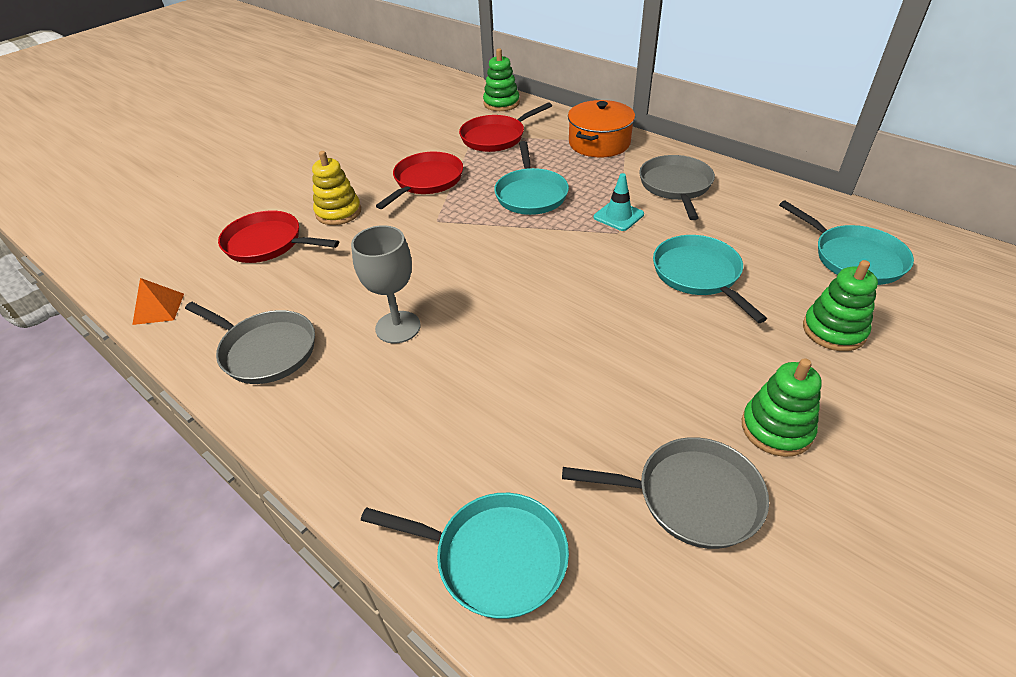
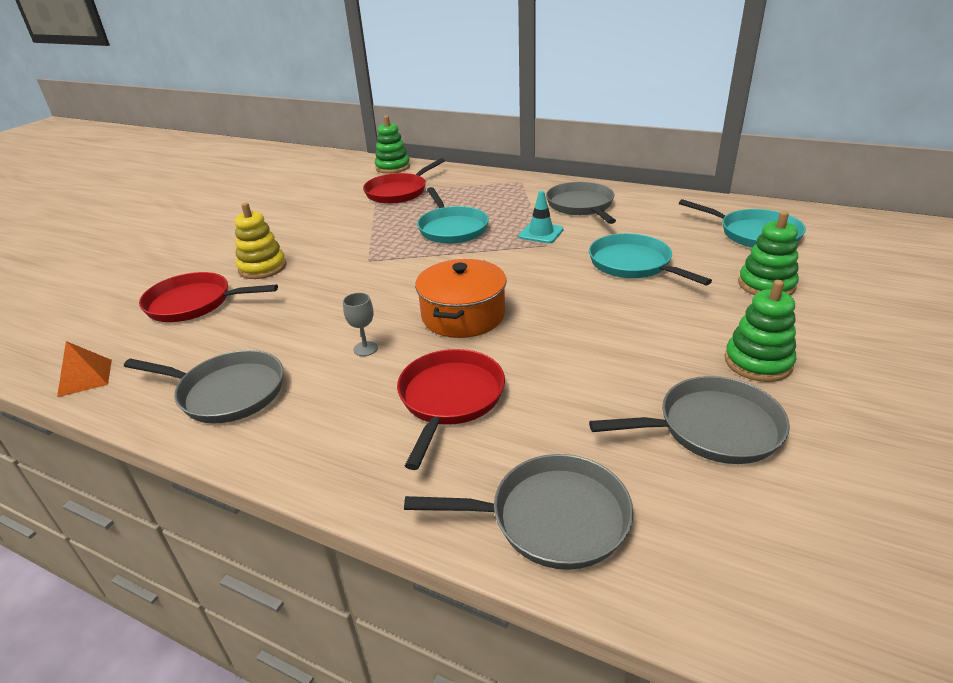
camera: 15 degrees left, 10 degrees down
grey goblet [351,225,421,343] -> grey goblet [343,293,378,356], size x0.53
turquoise pan [361,493,569,619] -> grey pan [404,454,633,570]
red pan [376,152,463,209] -> red pan moved to [397,349,505,470]
orange pot [568,100,635,158] -> orange pot moved to [415,259,507,338]

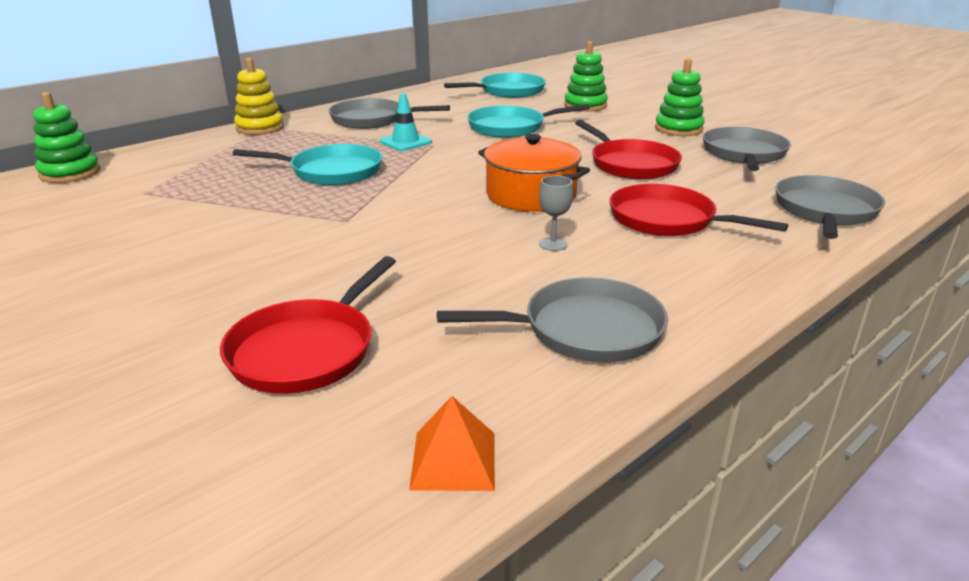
camera: 70 degrees left, 5 degrees down
grey pan [124,350,284,423] -> grey pan turned 45 degrees clockwise [437,277,668,363]
yellow stacking toy [235,203,287,279] -> yellow stacking toy moved to [234,58,284,135]
red pan [363,158,445,204] -> red pan moved to [575,120,682,180]

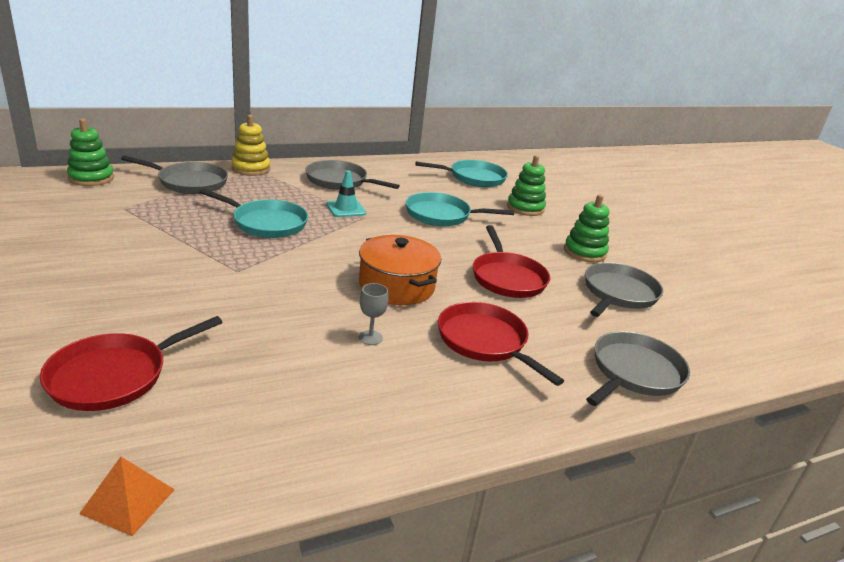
camera: 15 degrees right, 0 degrees up
grey pan [437,277,668,363] -> grey pan moved to [121,155,228,194]

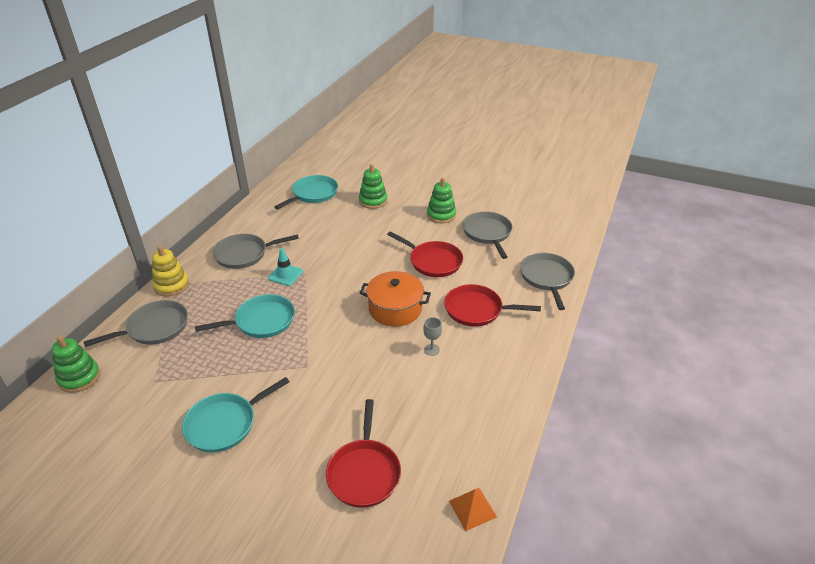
camera: 40 degrees left, 10 degrees up
turquoise pan [406,192,514,226] -> turquoise pan moved to [182,377,289,453]

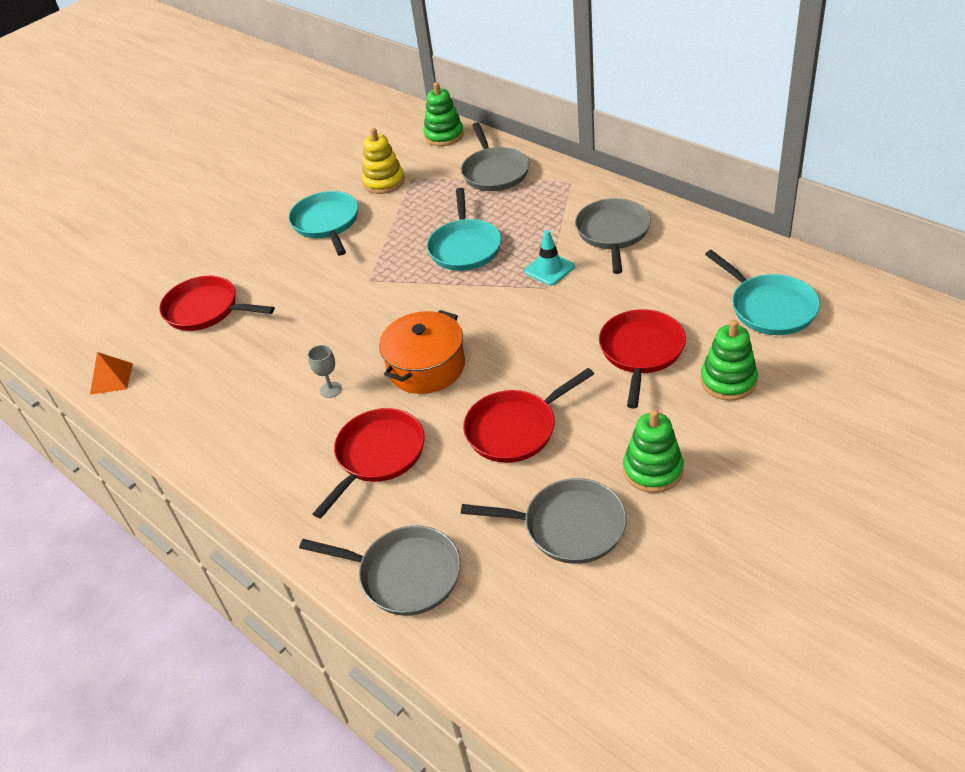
camera: 115 degrees right, 5 degrees up
yellow stacking toy [152,245,189,297] -> yellow stacking toy moved to [362,128,405,194]
none -> red pan [599,309,686,409]

